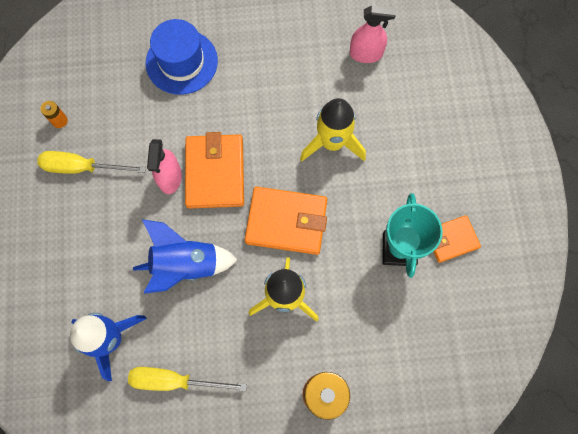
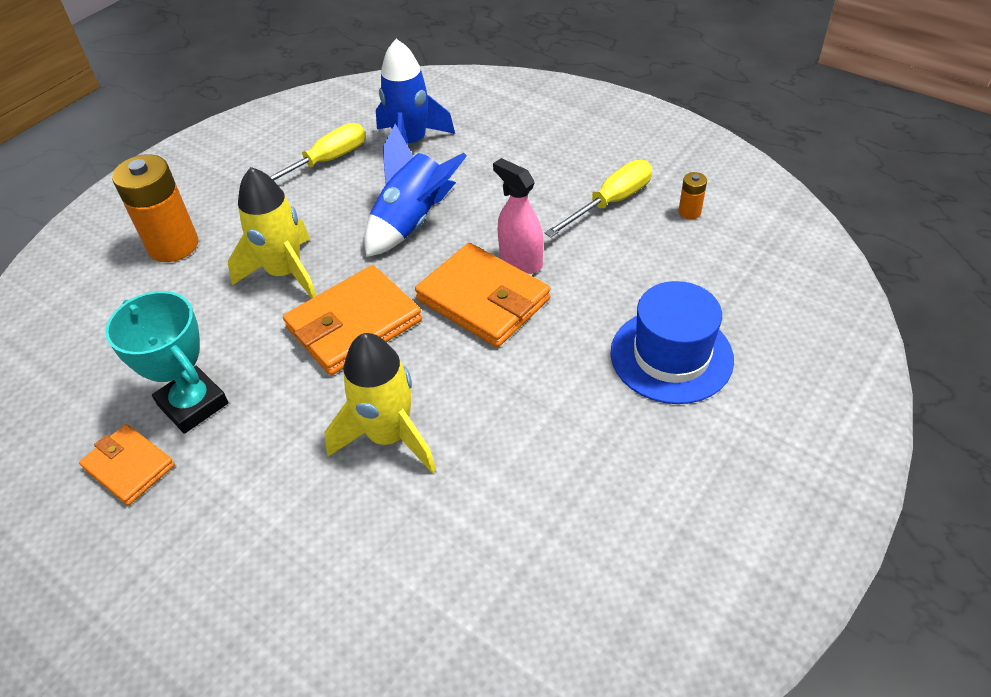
camera: 135 degrees right, 25 degrees down
pink spray bottle [349,5,396,63] -> none
orange wallet [433,215,481,263] -> orange wallet turned 75 degrees counterclockwise [79,424,175,505]

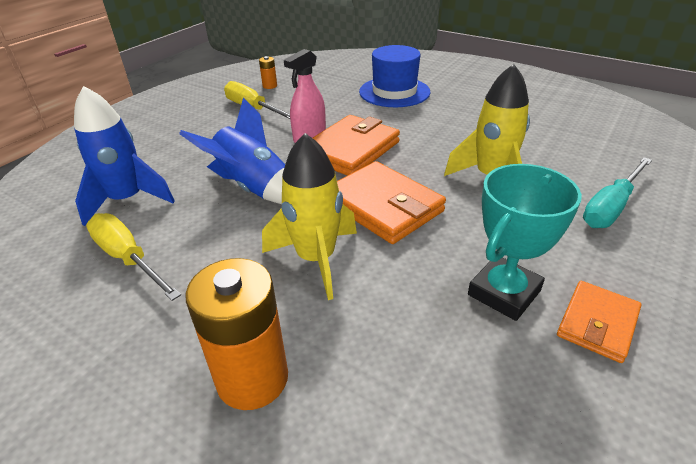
camera: 95 degrees left, 10 degrees down
none -> turquoise screwdriver [583,157,652,228]

